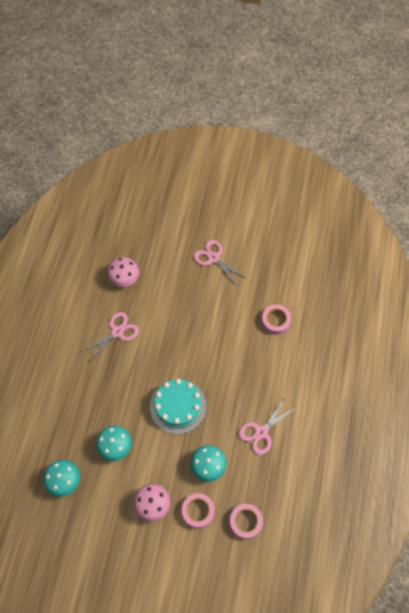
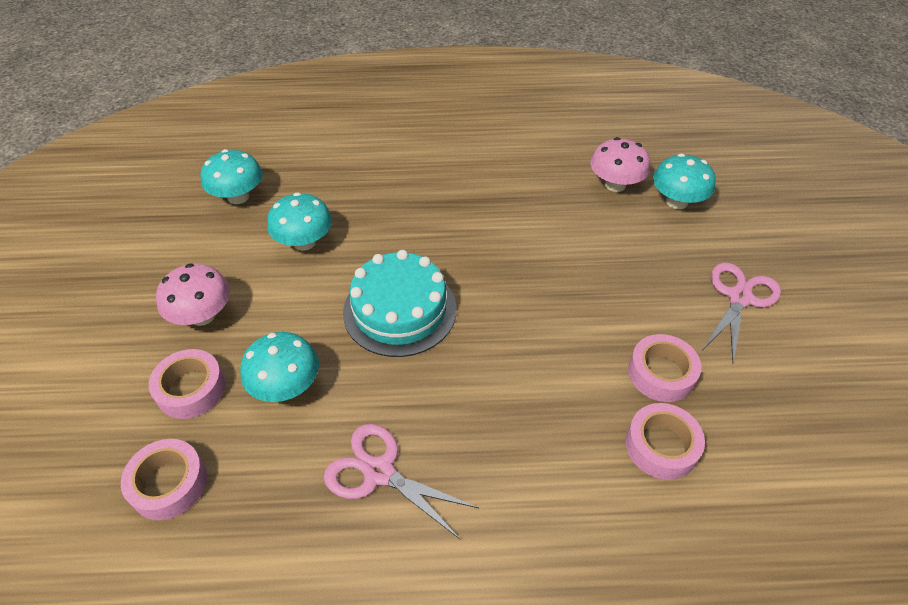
camera: 75 degrees right, 15 degrees down
pink scissors [81,312,139,362] -> none
none -> pink tape [628,334,701,402]
none -> turquoise mushroom [653,154,716,209]

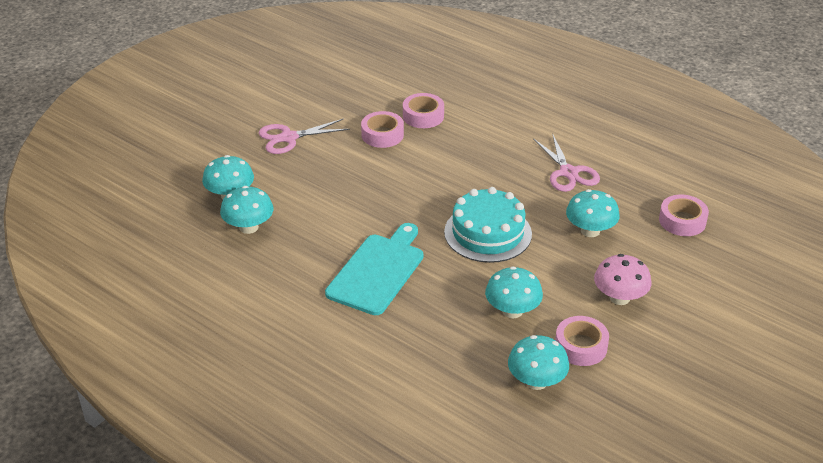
camera: 140 degrees left, 10 degrees down
pink tape [149,349,226,419] -> pink tape moved to [555,316,609,366]
pink mushroom [590,137,650,192] -> turquoise mushroom [220,186,273,234]
none -> turquoise cutting board [325,223,424,315]

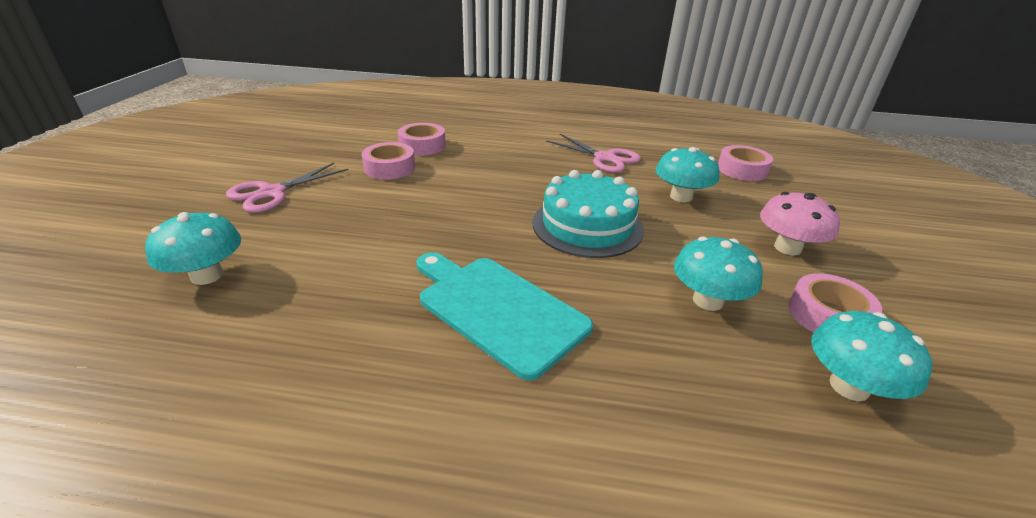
camera: 30 degrees left, 5 degrees down
turquoise mushroom [220,186,273,234] -> none
turquoise cutting board [325,223,424,315] -> turquoise cutting board turned 45 degrees counterclockwise [416,252,593,380]

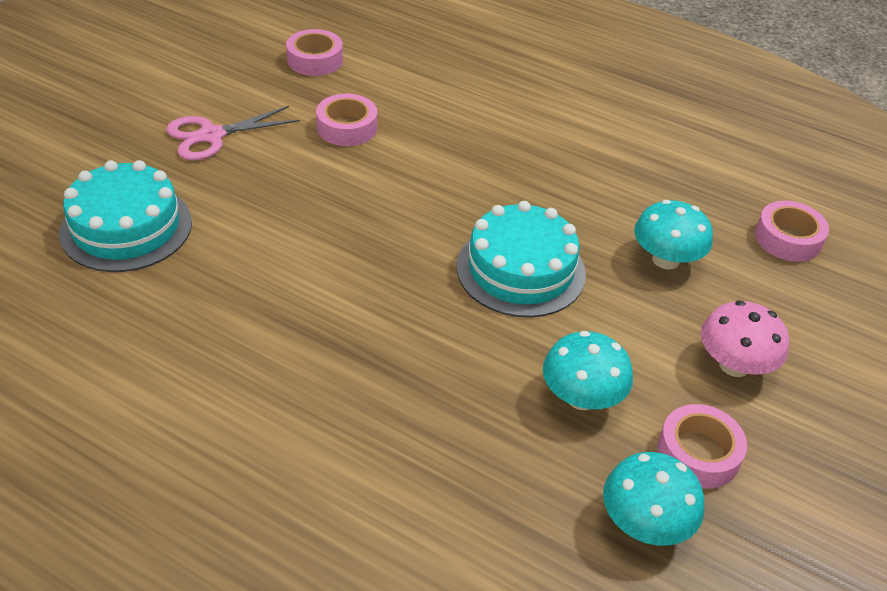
camera: 20 degrees right, 10 degrees up
turquoise mushroom [145,212,241,285] -> turquoise cake [59,160,192,272]
pink tape [398,123,446,155] -> pink tape moved to [286,29,343,76]
turquoise cutting board [416,252,593,380] -> none
pink scissors [546,134,641,173] -> none

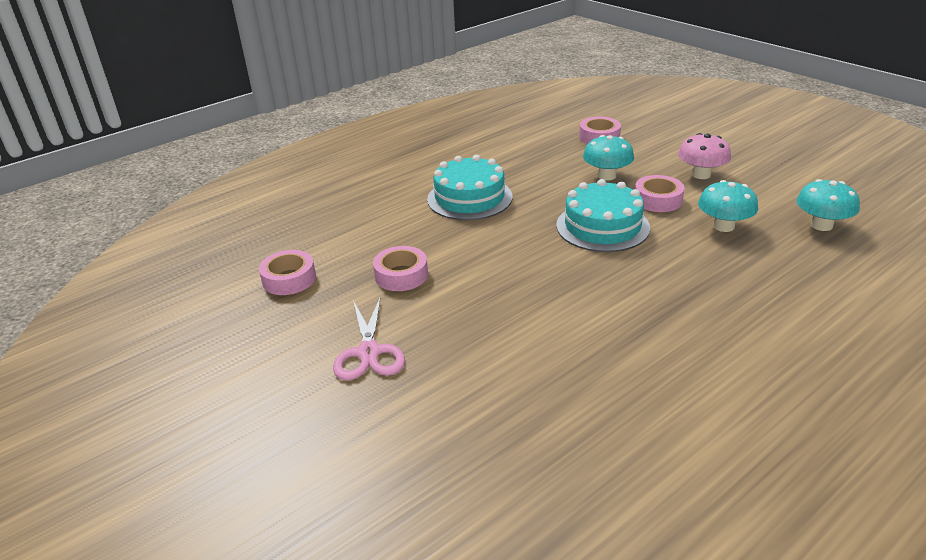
camera: 65 degrees left, 10 degrees down
turquoise cake [59,160,192,272] -> turquoise cake moved to [427,155,512,220]
pink tape [657,404,747,489] -> pink tape moved to [635,175,685,212]

